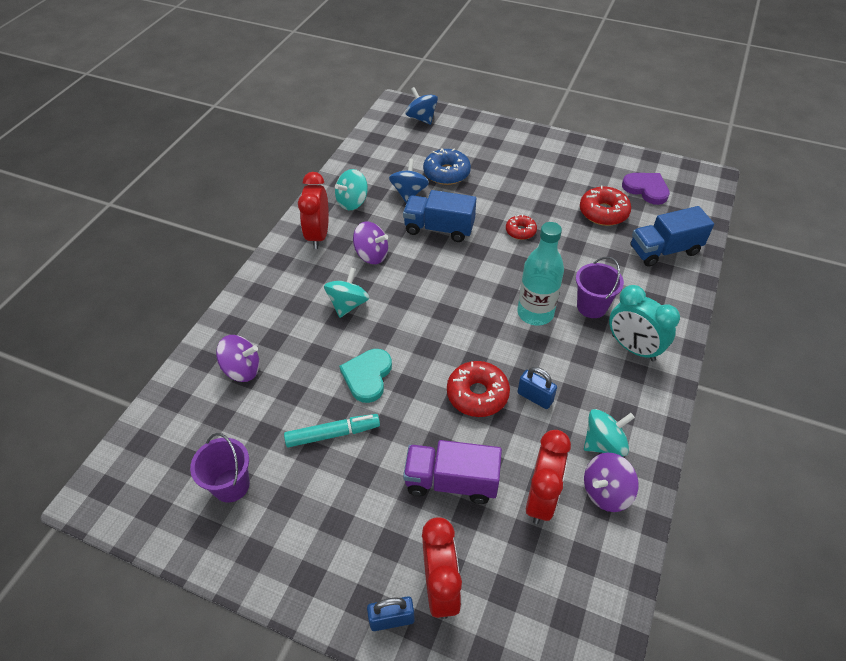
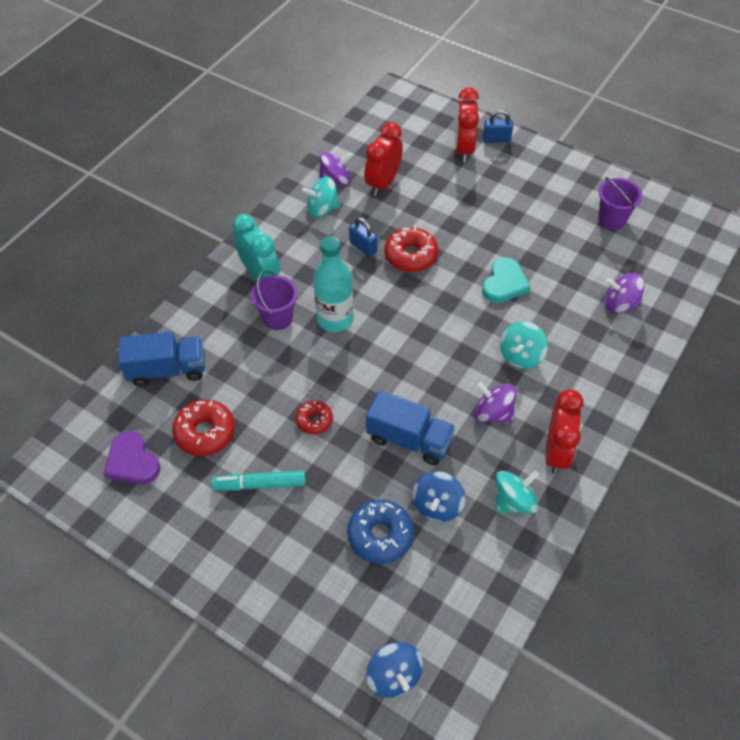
camera: 170 degrees left, 5 degrees up
turquoise marker [284,414,380,447] -> turquoise marker moved to [211,470,306,491]
purple truck [403,440,502,504] -> none

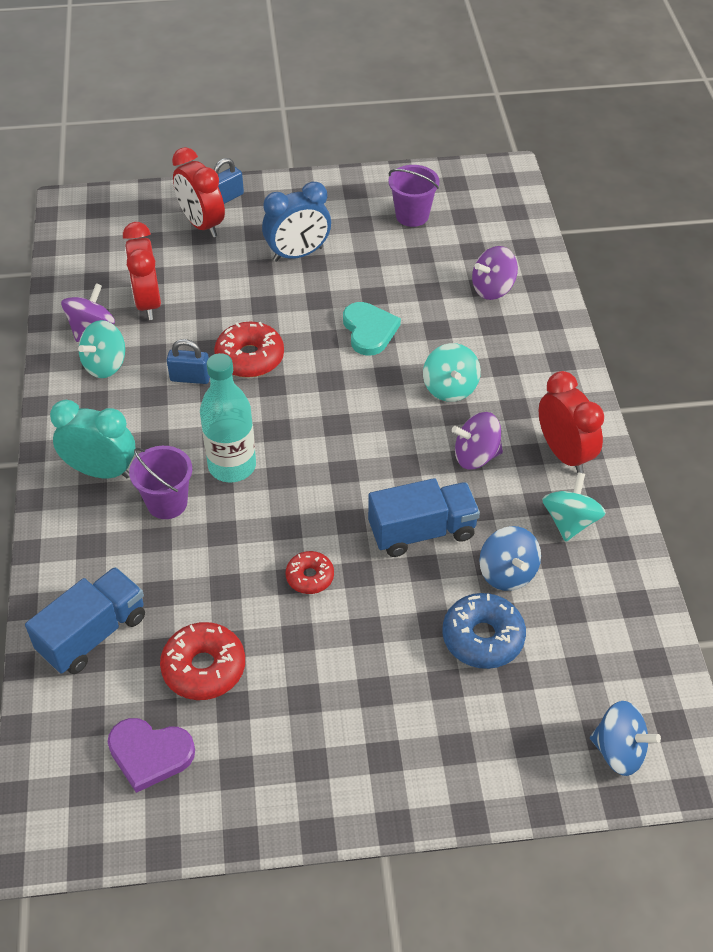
camera: 40 degrees left, 5 degrees down
turquoise marker [211,470,306,491] -> none
none -> blue clock [262,182,331,262]

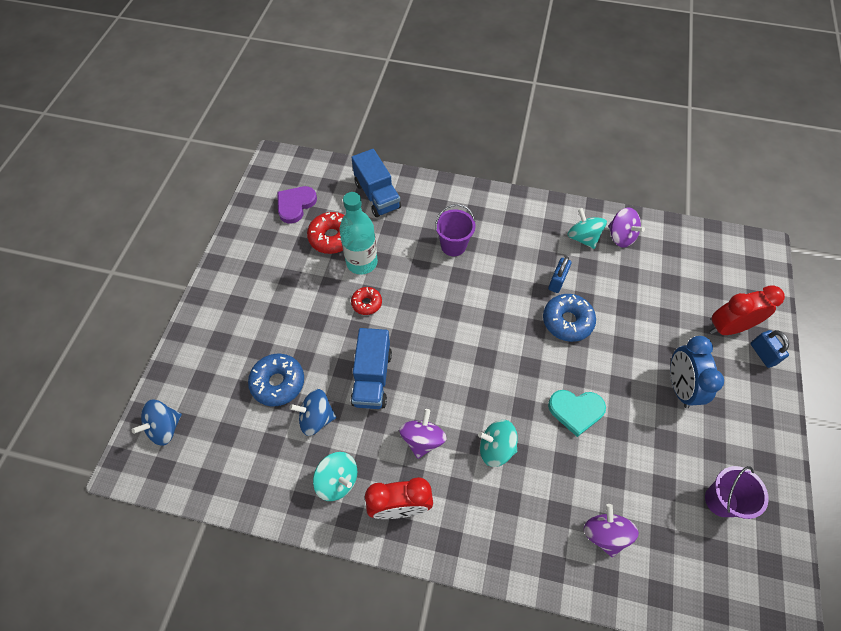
camera: 110 degrees right, 10 degrees up
turquoise clock [50,400,135,478] -> none
red clock [123,222,161,320] -> none
turquoise bottle [200,353,256,482] -> turquoise bottle moved to [339,192,378,275]
red donut [214,322,284,378] -> blue donut [543,294,596,342]

